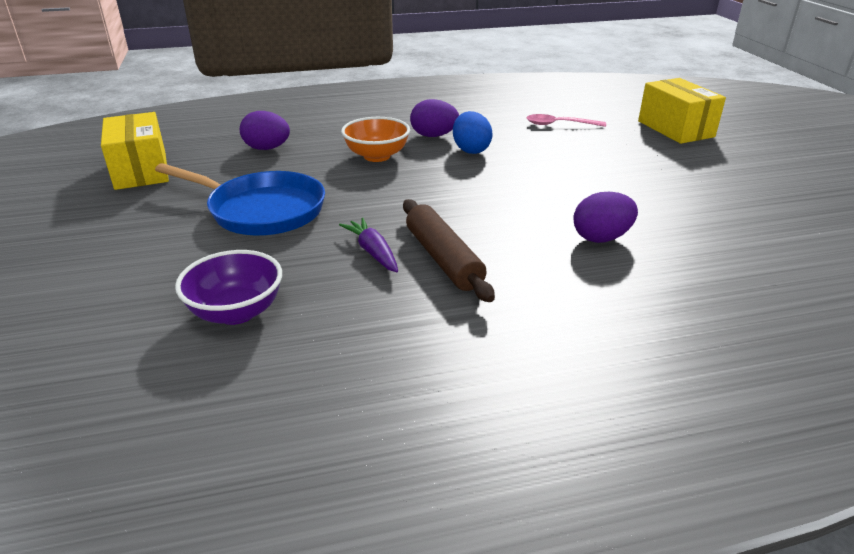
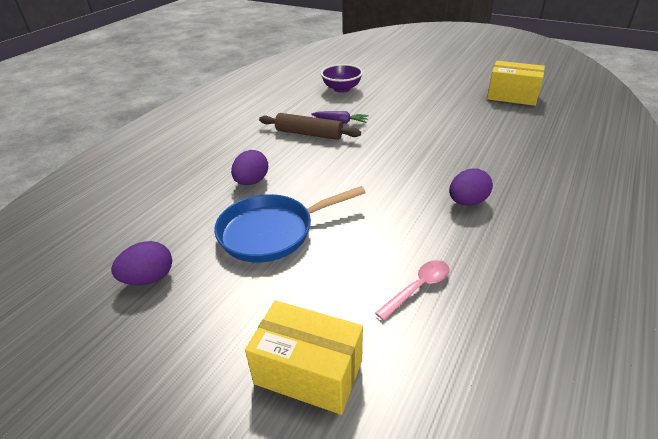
camera: 135 degrees right, 5 degrees up
blue pan [155,163,325,236] -> blue pan moved to [214,186,366,263]
purple egg [240,111,290,150] -> purple egg moved to [111,241,172,285]
orange bowl [341,117,410,162] -> none
blue egg [453,111,493,154] -> none

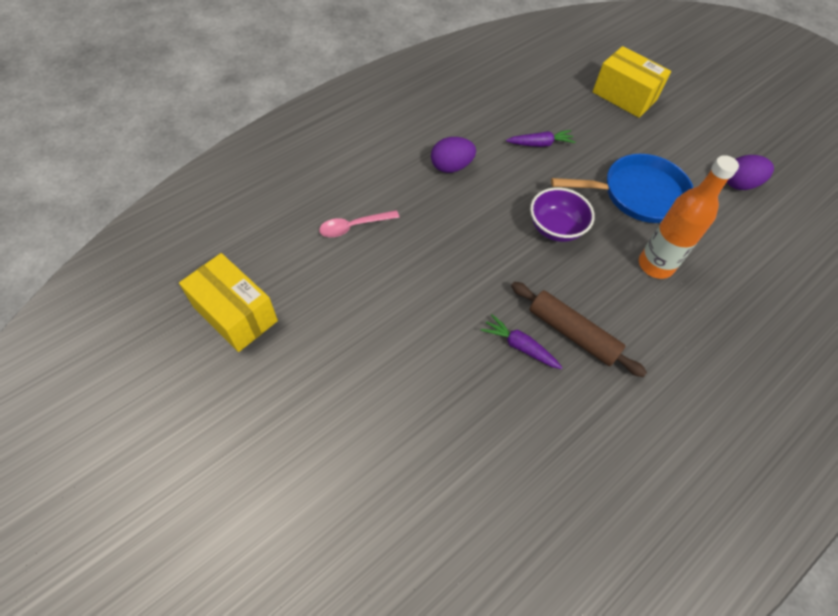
camera: 165 degrees left, 20 degrees up
purple egg [231,150,268,185] -> orange bottle [639,155,739,279]
purple bowl [321,64,363,93] -> purple bowl moved to [530,187,595,242]
pink spoon [375,260,450,321] -> pink spoon moved to [319,210,400,237]
none -> purple carrot [506,130,576,147]

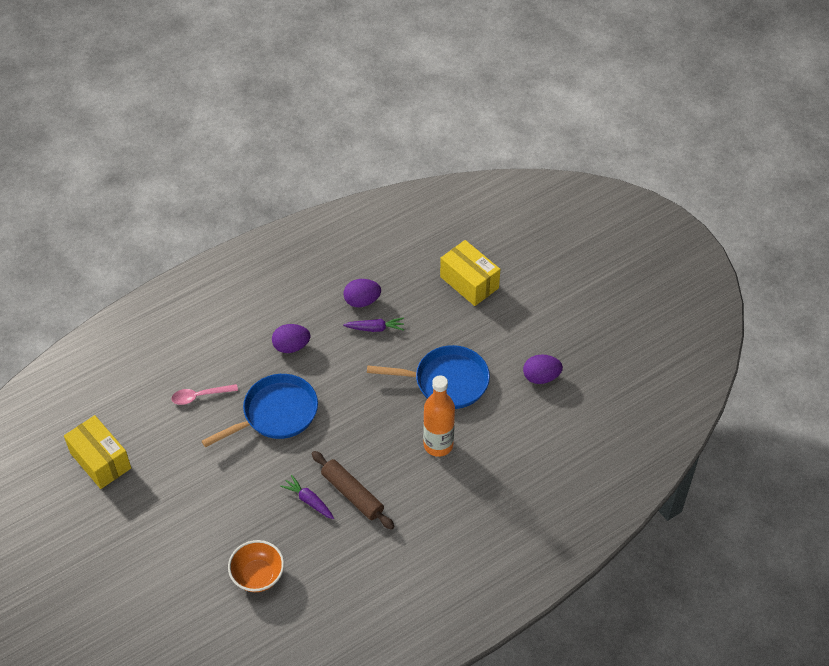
camera: 10 degrees right, 5 degrees down
purple bowl [530,187,595,242] -> none
none -> blue pan [202,374,318,447]
none -> orange bowl [228,540,284,592]
none -> purple egg [344,279,381,307]

